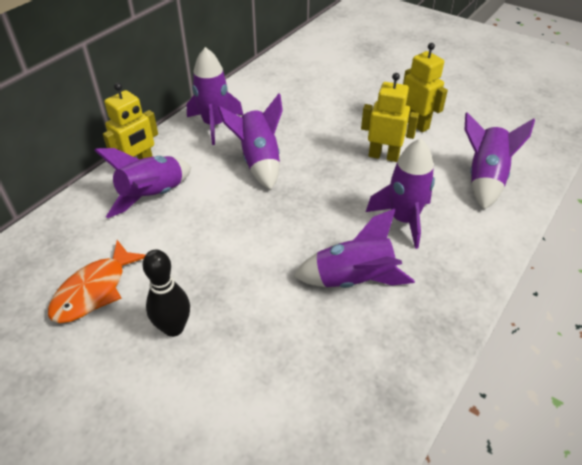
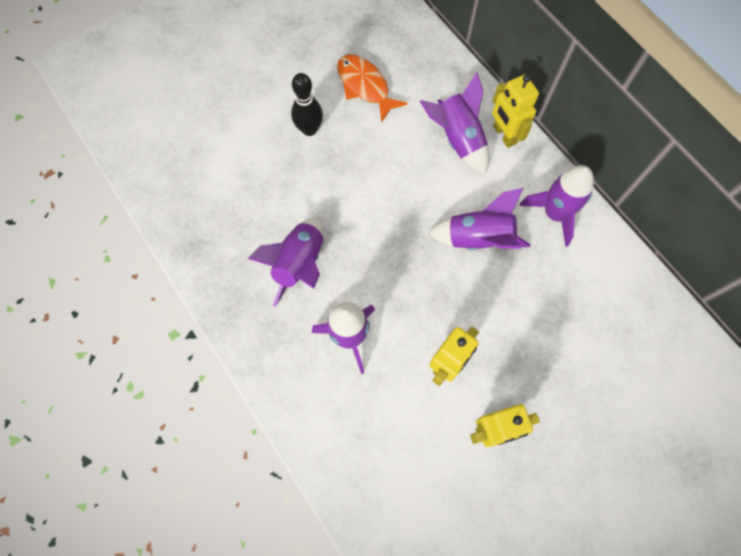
camera: 110 degrees right, 25 degrees up
purple rocket [465,112,535,210] -> none

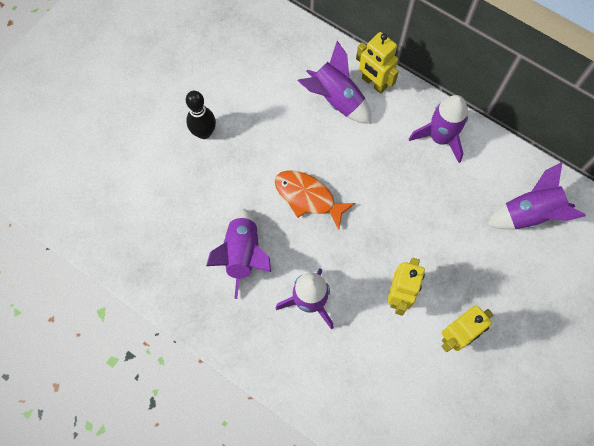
camera: 20 degrees left, 0 degrees up
orange fish [337,54,407,122] -> orange fish moved to [275,170,355,230]
purple rocket [428,188,530,250] -> purple rocket moved to [487,162,586,229]

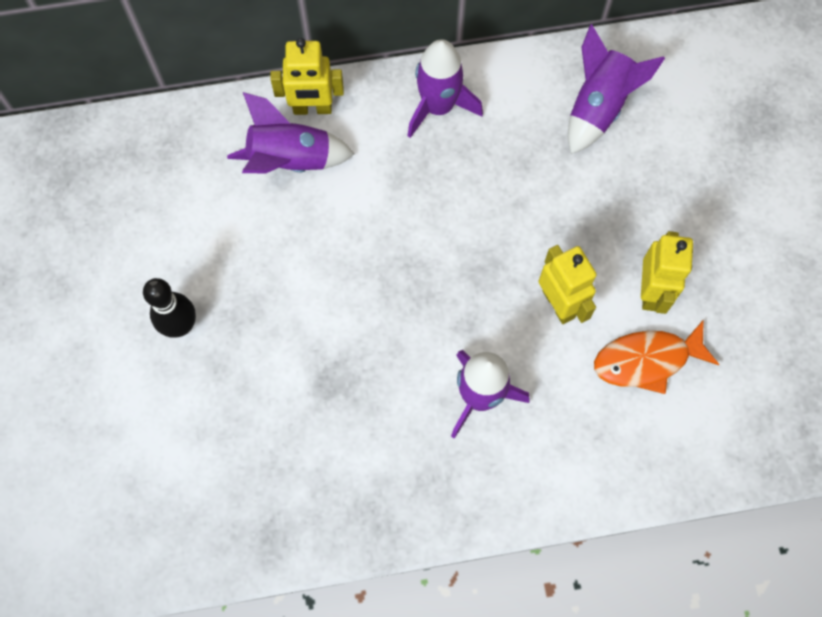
camera: 45 degrees left, 0 degrees up
purple rocket [206,209,271,299] -> none
orange fish [275,170,355,230] -> orange fish moved to [594,319,720,394]

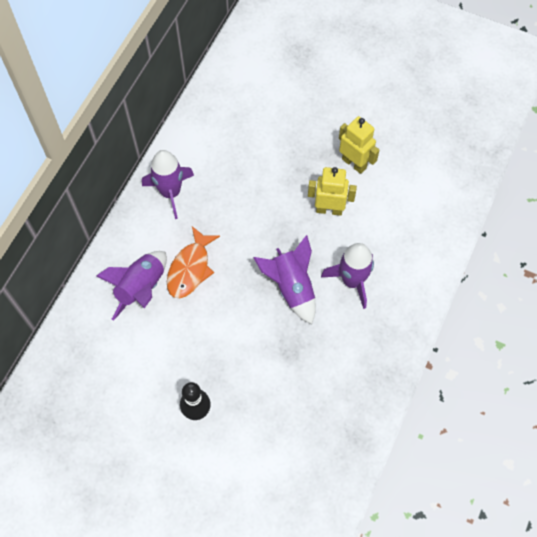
camera: 55 degrees left, 5 degrees down
yellow robot [270,38,344,115] -> none
purple rocket [568,24,665,154] -> purple rocket moved to [253,235,316,324]
orange fish [594,319,720,394] -> orange fish moved to [167,226,220,298]

